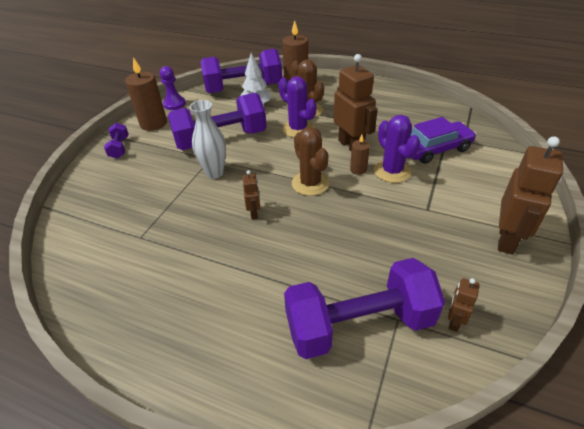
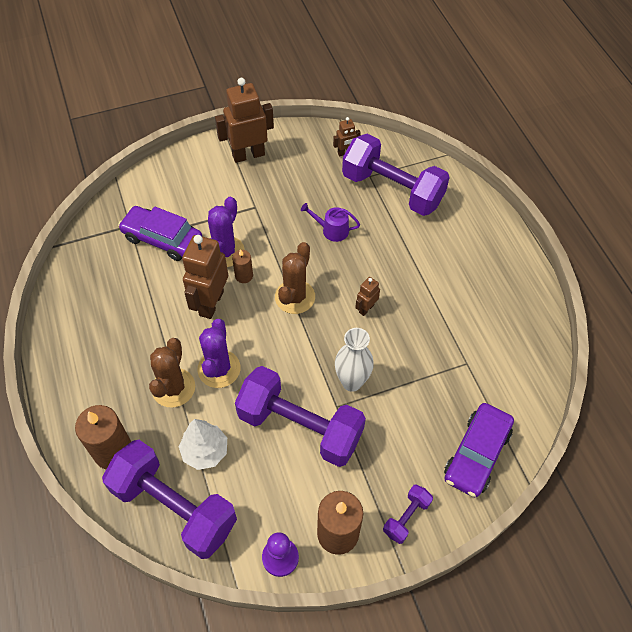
camera: 135 degrees left, 15 degrees up
none -> purple watering can [301,203,360,242]
none -> purple car [444,403,514,497]

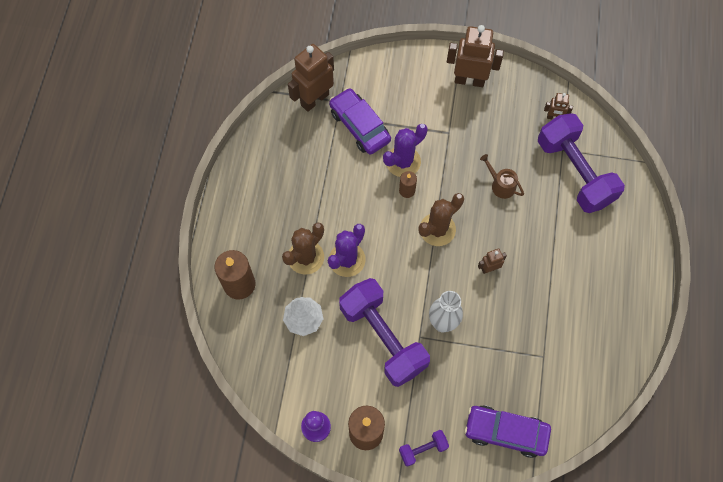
camera: 30 degrees right, 10 degrees up
purple dumbbell [102,440,237,559] -> none
brown robot [182,235,228,319] -> brown robot moved to [288,44,334,112]
purple watering can [301,203,360,242] -> brown watering can [480,154,524,199]
purple car [444,403,514,497] -> purple car turned 45 degrees clockwise [464,405,551,458]

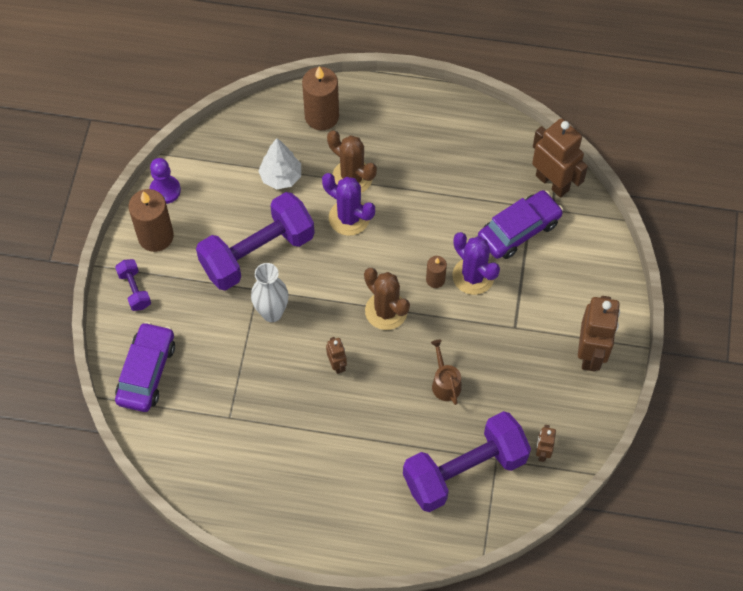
camera: 90 degrees right, 5 degrees down
brown watering can [480,154,524,199] -> brown watering can turned 60 degrees counterclockwise [431,340,462,405]

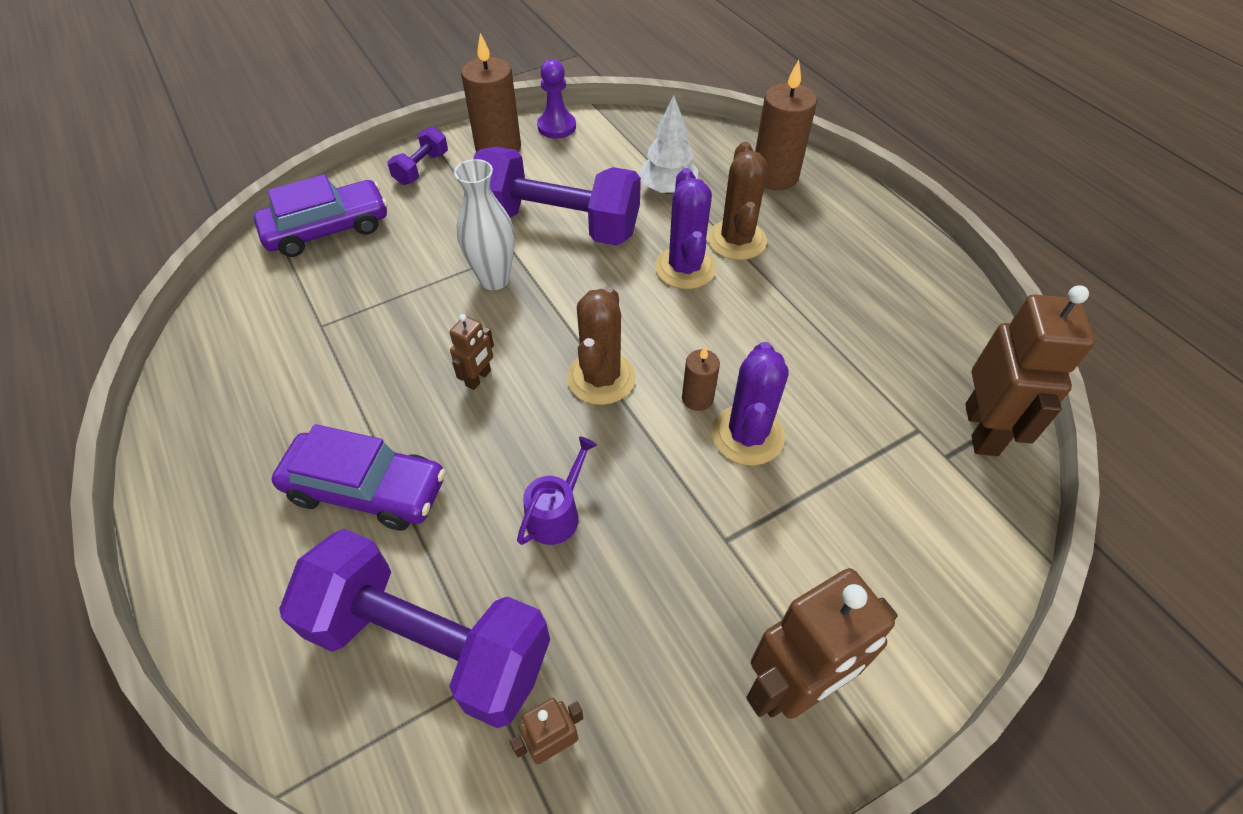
camera: 50 degrees right, 10 degrees down
brown watering can [431,340,462,405] -> purple watering can [517,437,597,545]
purple car [478,190,563,259] -> purple car moved to [272,424,446,531]

